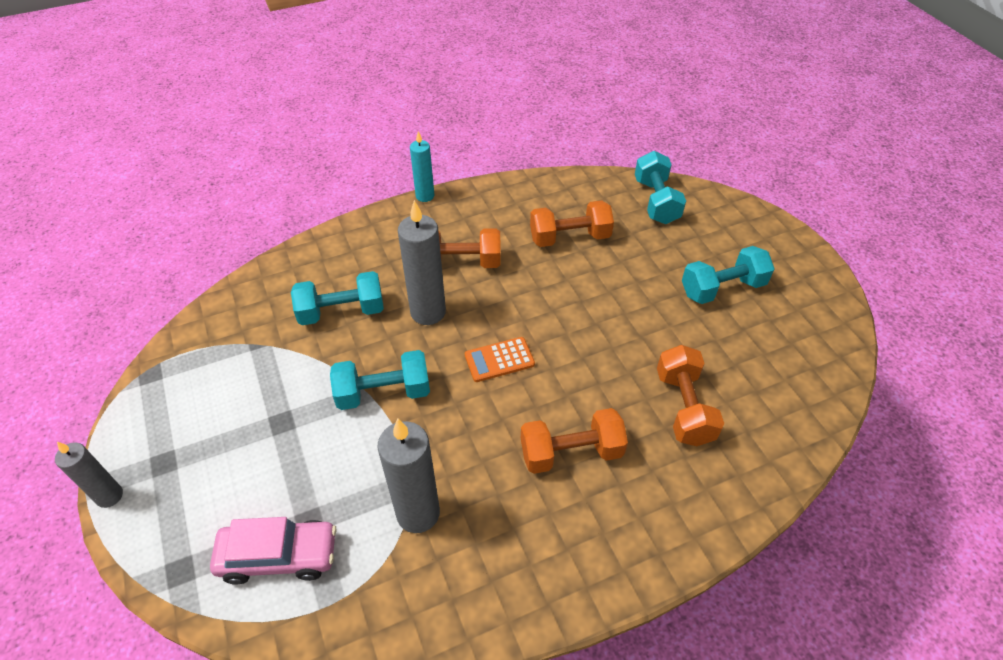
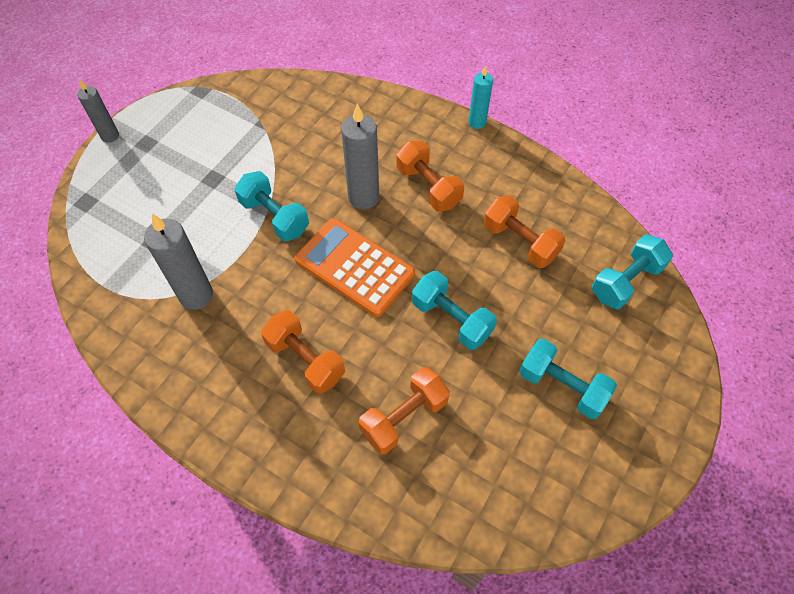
camera: 55 degrees right, 10 degrees up
pink car [210,517,337,585] -> none
turquoise dumbbell [291,271,384,325] -> turquoise dumbbell moved to [412,271,497,350]
orange calculator [465,337,535,382] -> orange calculator [295,218,415,317], size x1.92

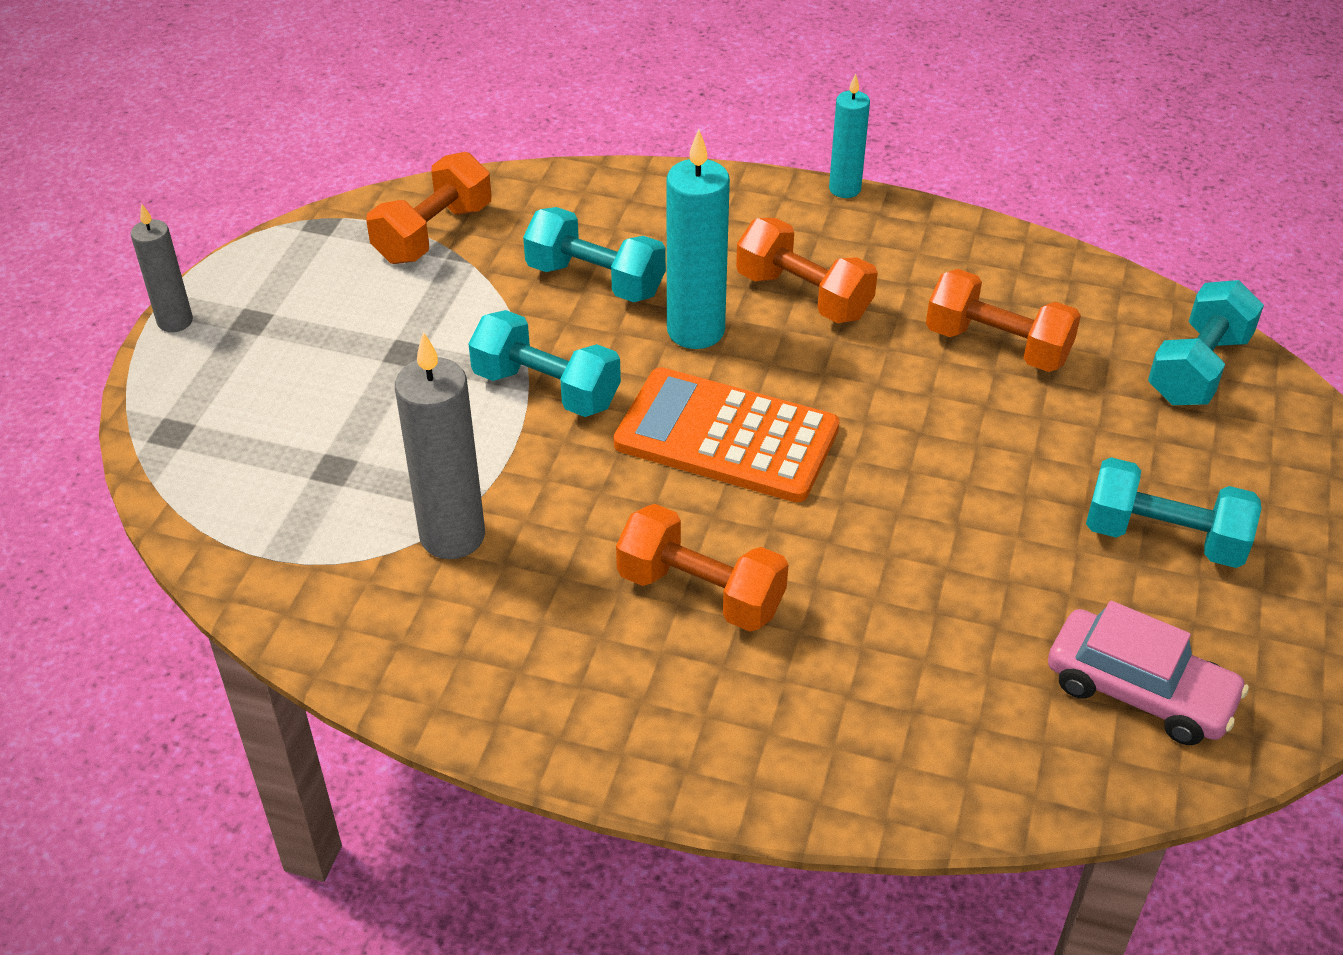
camera: 15 degrees left, 15 degrees down
grey candle [341,104,379,209] -> turquoise candle [666,129,730,349]
orange dumbbell [358,367,450,454] -> orange dumbbell moved to [366,152,491,264]
turquoise dumbbell [412,271,497,350] -> turquoise dumbbell moved to [523,207,666,302]
none -> pink car [1048,601,1249,745]

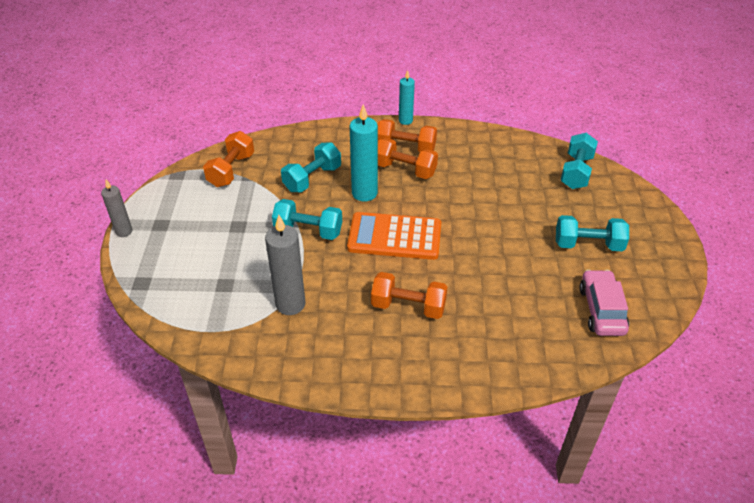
camera: 15 degrees left, 0 degrees up
turquoise dumbbell [523,207,666,302] -> turquoise dumbbell turned 60 degrees counterclockwise [281,142,341,192]
orange dumbbell [926,269,1081,372] -> orange dumbbell moved to [378,119,437,152]
pink car [1048,601,1249,745] -> pink car turned 105 degrees counterclockwise [579,269,629,336]

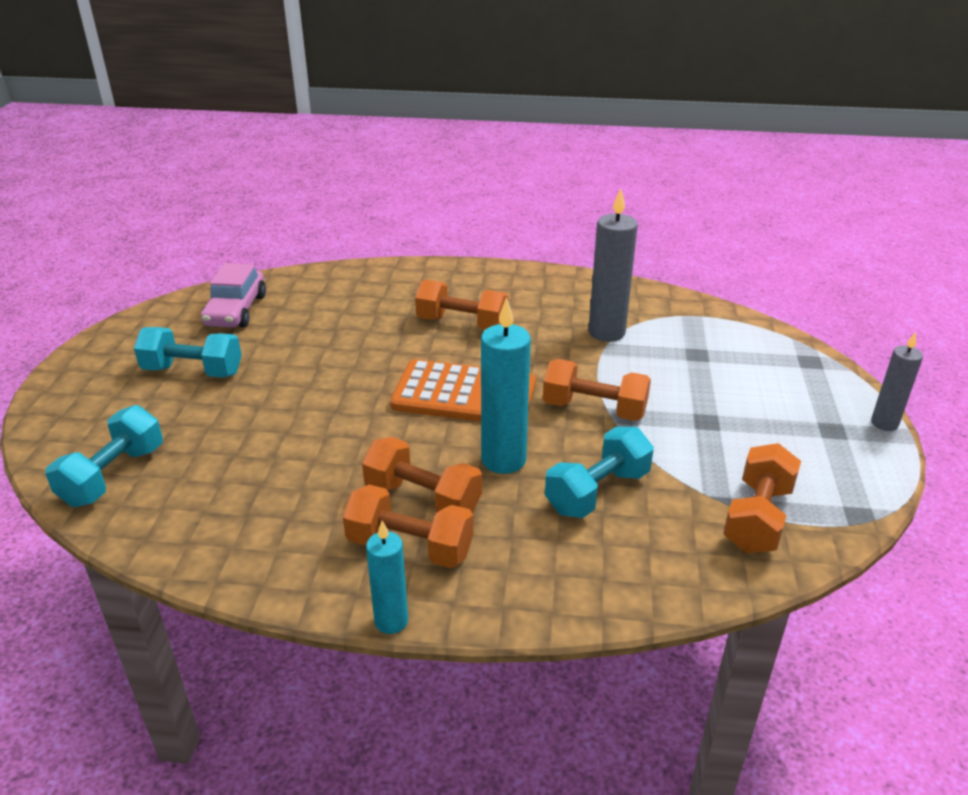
camera: 175 degrees left, 10 degrees down
turquoise dumbbell [272,199,342,240] -> orange dumbbell [543,359,651,421]

